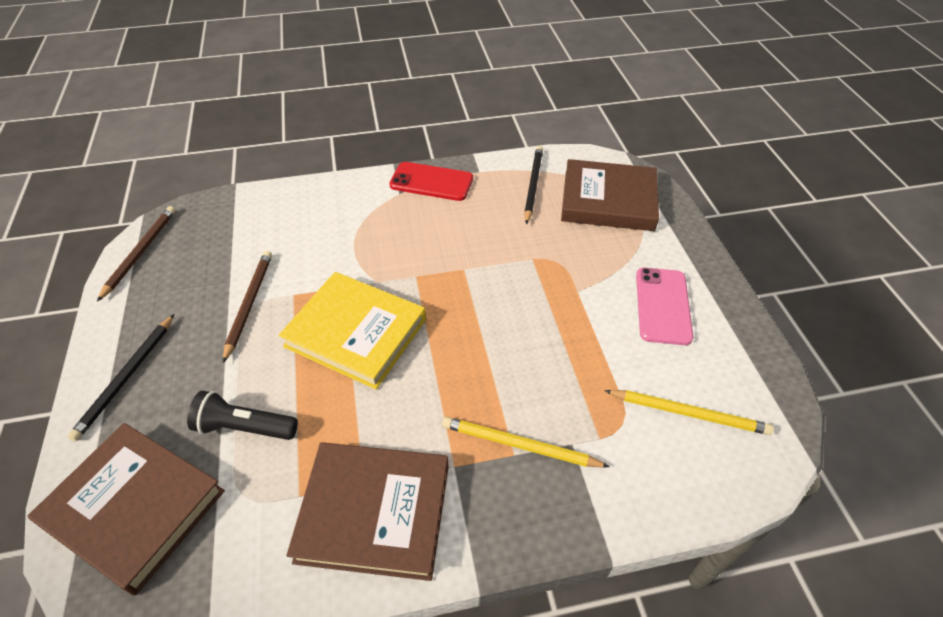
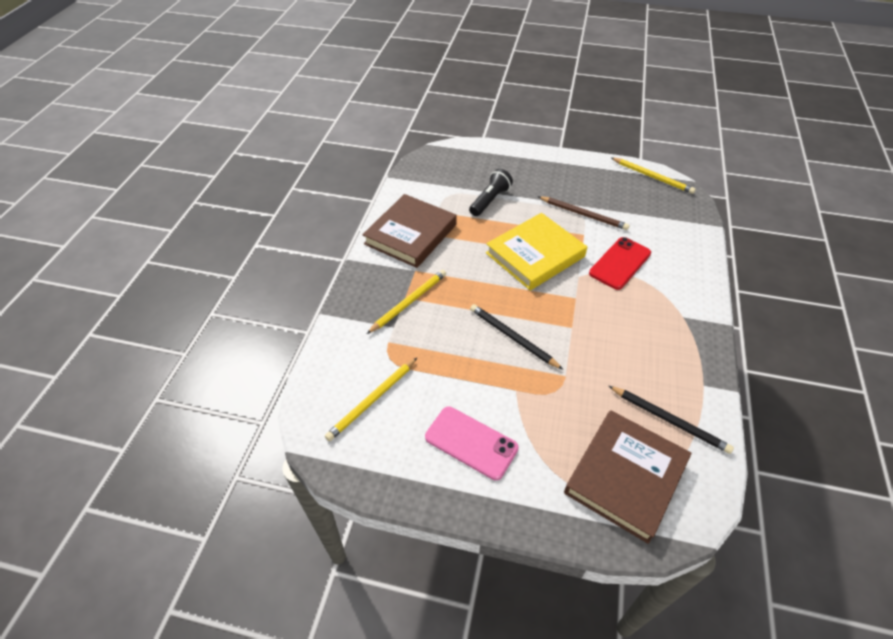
camera: 115 degrees right, 0 degrees up
brown book [28,423,225,595] -> none
black pencil [67,314,174,441] -> black pencil moved to [470,304,563,370]
brown pencil [97,206,176,302] -> yellow pencil [611,157,695,194]
red phone [389,162,473,201] -> red phone moved to [589,237,651,290]

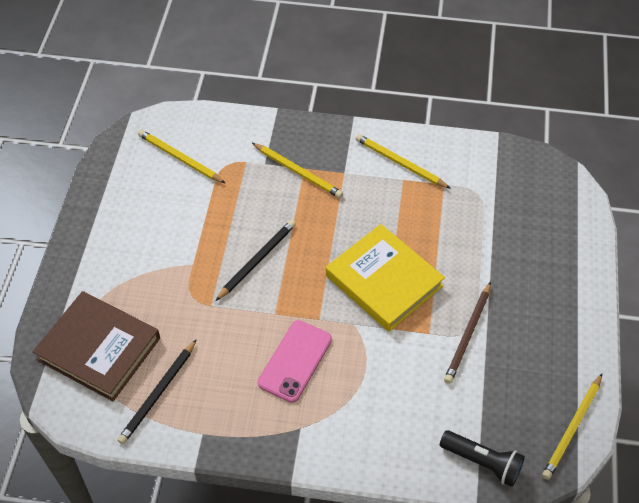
camera: 85 degrees right, 5 degrees up
brown book [362,194,457,268] -> yellow pencil [355,134,451,189]
pink phone [425,407,519,480] -> pink phone moved to [258,320,332,403]
black flashlight [469,169,513,216] -> black flashlight moved to [440,430,525,487]
red phone [589,237,651,290] -> none

